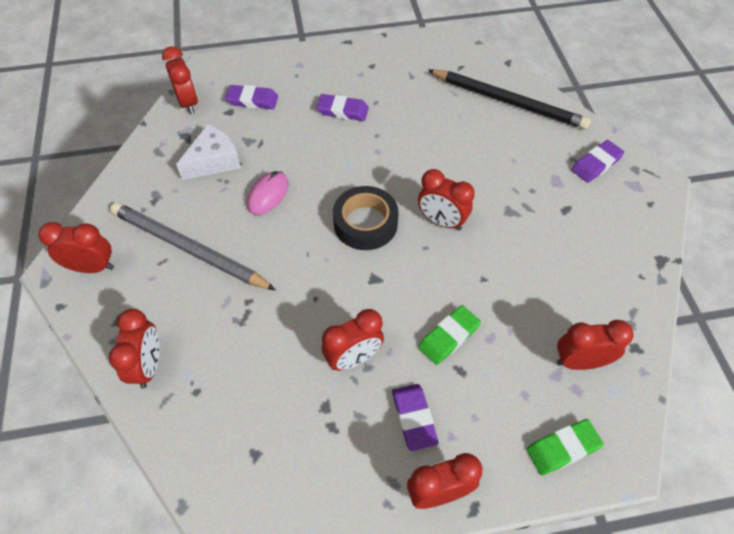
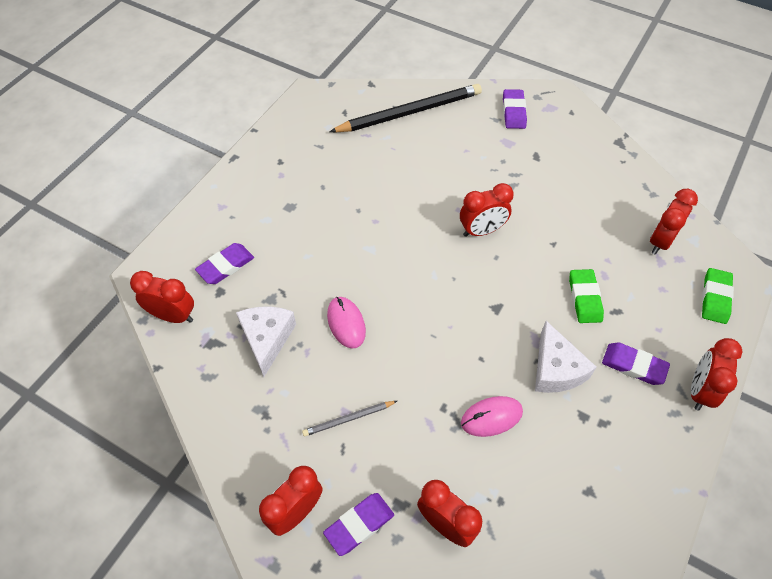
camera: 50 degrees left, 0 degrees up
grey pencil [110,202,276,290] -> grey pencil [302,401,397,436], size x0.46
purple eraser [316,94,369,121] -> purple eraser moved to [323,493,394,556]
red clock [322,309,384,370] -> white cheese [535,321,597,393]
black tape [333,186,399,250] -> none
none -> pink mouse [461,396,523,437]

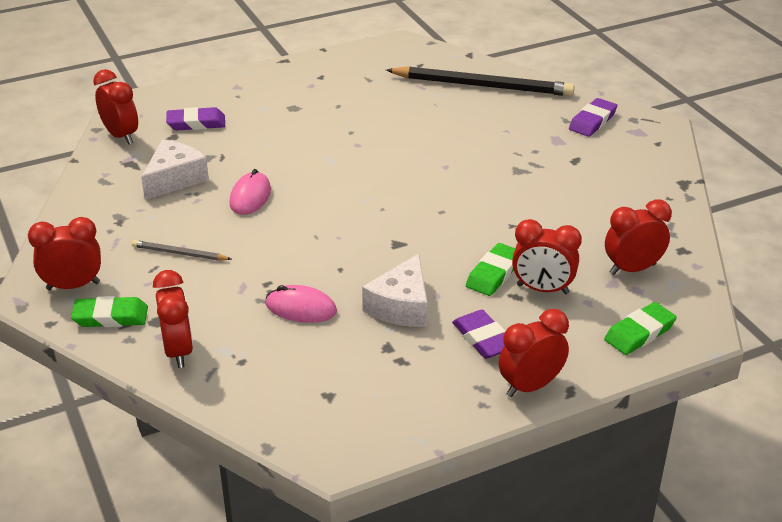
camera: 35 degrees right, 20 degrees down
purple eraser [323,493,394,556] -> green eraser [71,296,148,327]
red clock [460,183,514,237] -> red clock moved to [512,219,582,294]

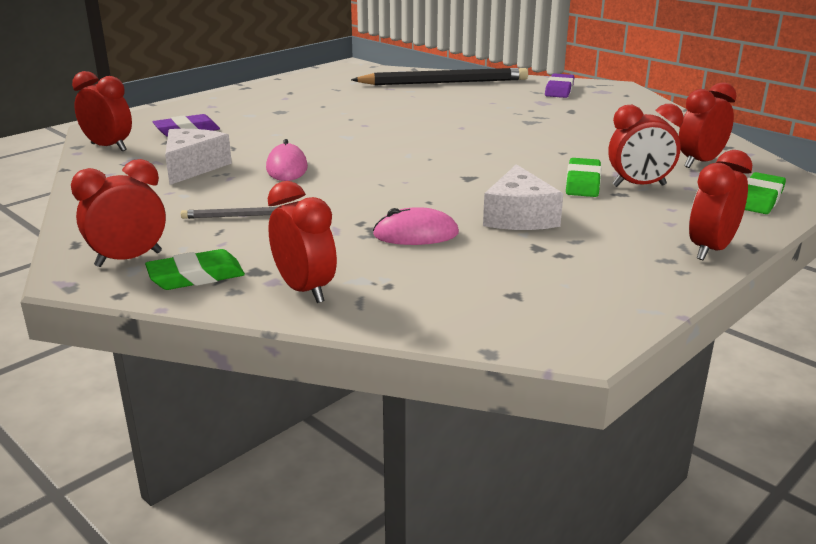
camera: 20 degrees left, 10 degrees down
purple eraser [452,310,505,359] -> none

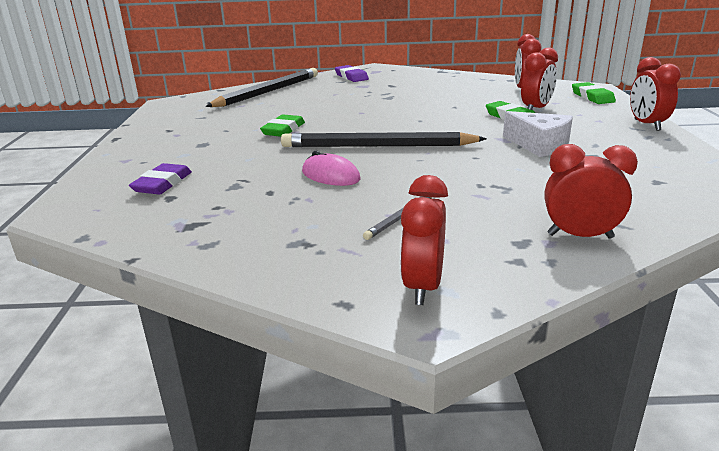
camera: 45 degrees left, 0 degrees up
red clock [72,71,132,151] -> none
green eraser [145,249,245,290] -> green eraser moved to [260,114,305,137]
white cheese [165,129,232,185] -> none
pink mouse [373,207,459,245] -> none
none -> black pencil [281,132,487,147]

